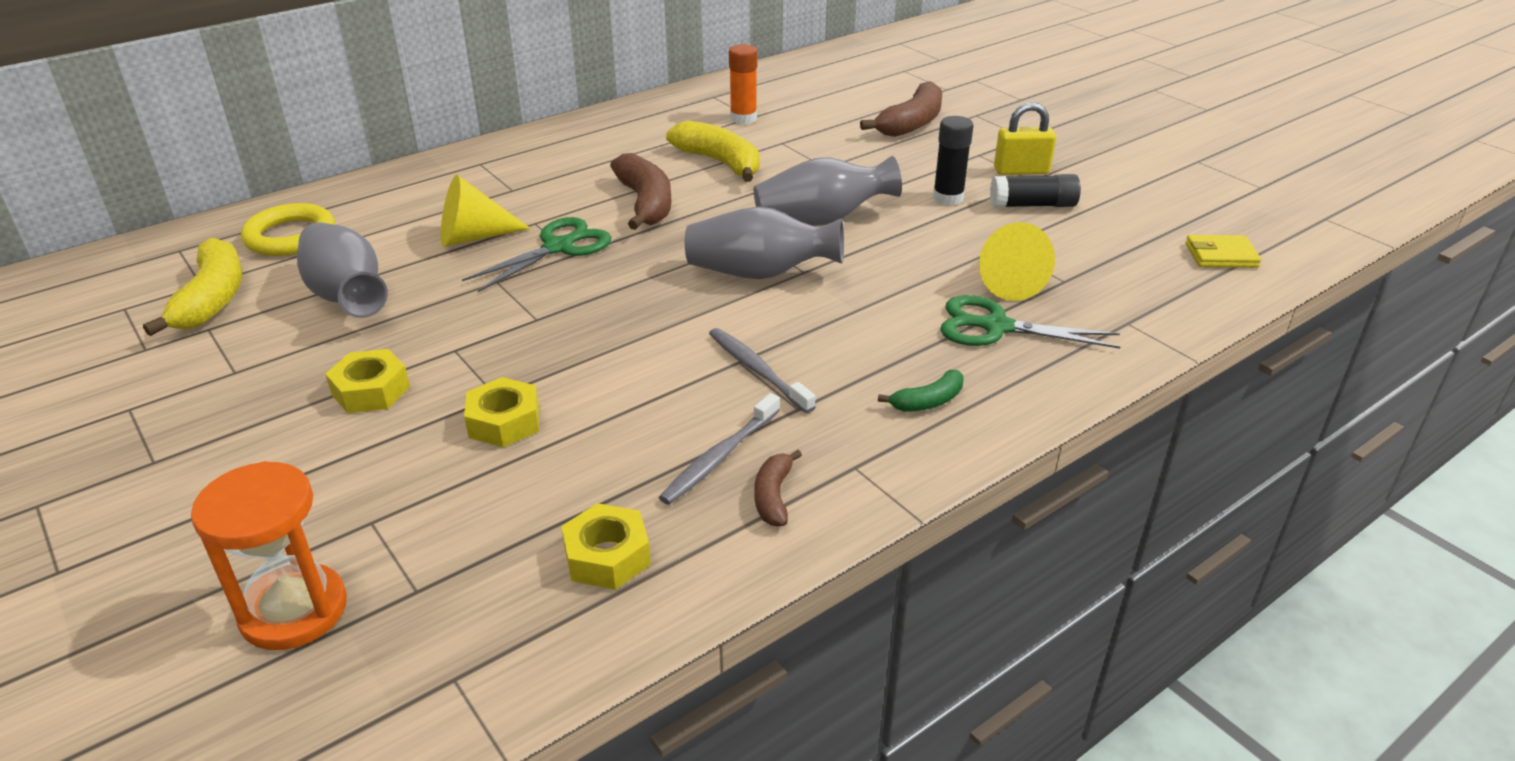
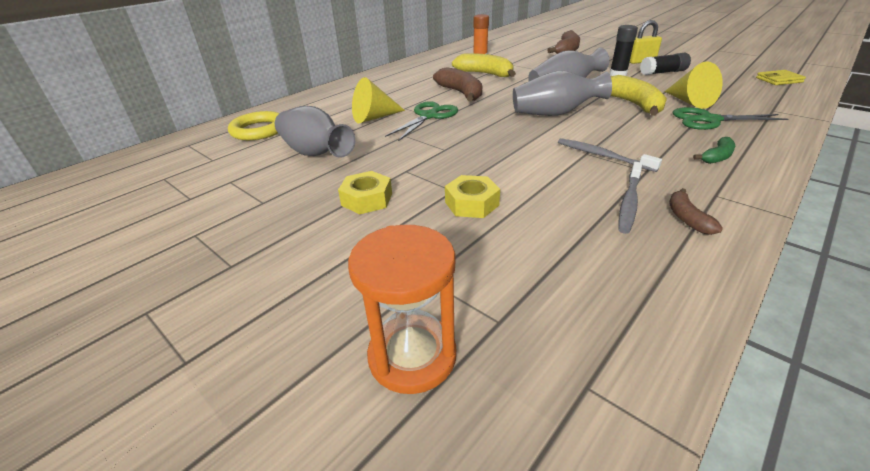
camera: 10 degrees left, 0 degrees up
yellow banana [143,238,243,336] -> yellow banana moved to [611,75,667,116]
yellow nut [561,503,651,590] -> none

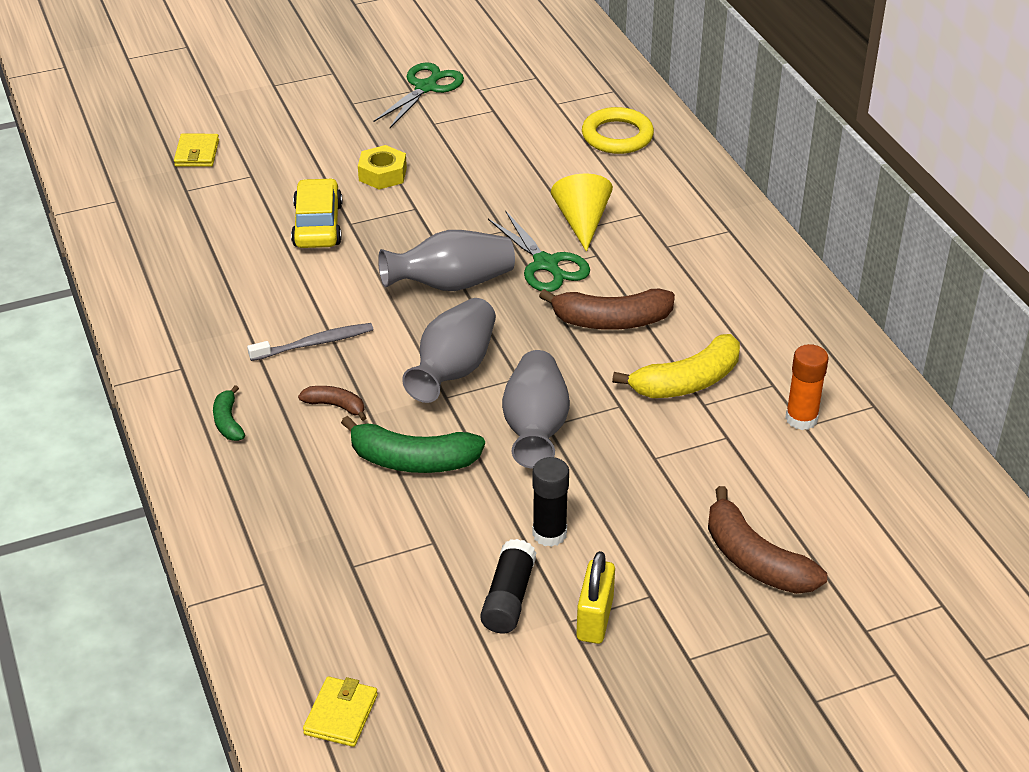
camera: 115 degrees right, 5 degrees up
grey vase [275,106,355,158] -> grey vase moved to [378,230,515,291]
orange hourglass [348,225,456,394] -> yellow wallet [174,134,219,167]
yellow nut [445,175,500,218] -> yellow car [291,178,342,248]
yellow banana [611,75,667,116] -> green banana [341,416,485,473]
grey toothbrush [618,162,642,234] -> none
yellow cone [665,61,723,109] -> none
brown banana [669,188,723,235] -> brown banana moved to [298,386,367,421]
green scissors [673,107,788,130] -> green scissors moved to [373,62,464,128]

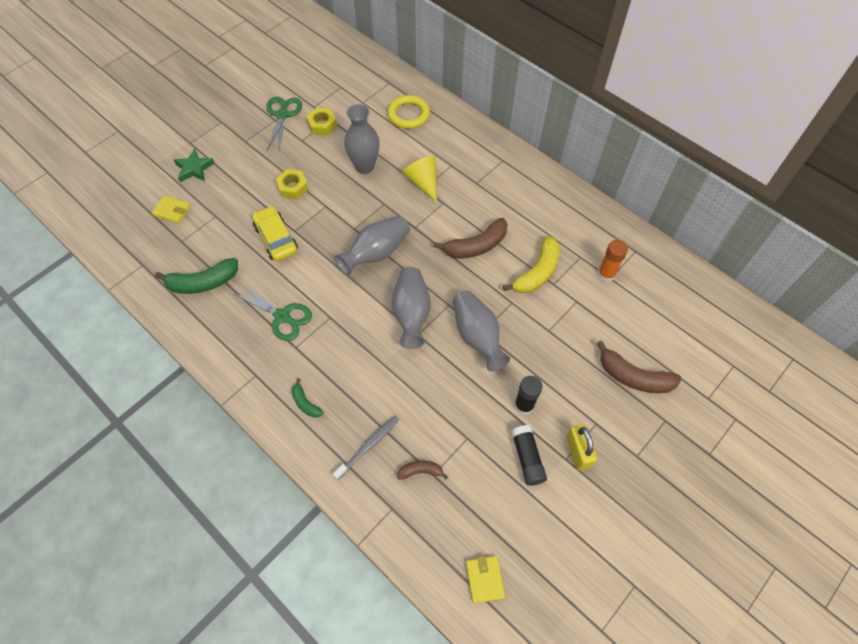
camera: 25 degrees left, 20 degrees up
yellow wallet [174,134,219,167] -> yellow wallet turned 45 degrees counterclockwise [152,195,191,224]
grey toothbrush [247,323,374,361] -> grey toothbrush moved to [333,416,399,480]
brown banana [298,386,367,421] -> brown banana moved to [397,461,448,480]
green banana [341,416,485,473] -> green banana moved to [155,258,238,294]
green scissors [488,210,590,292] -> green scissors moved to [232,284,312,341]
none -> green star [174,149,215,182]
none -> yellow nut [306,108,337,136]
none -> grey vase [344,104,380,174]

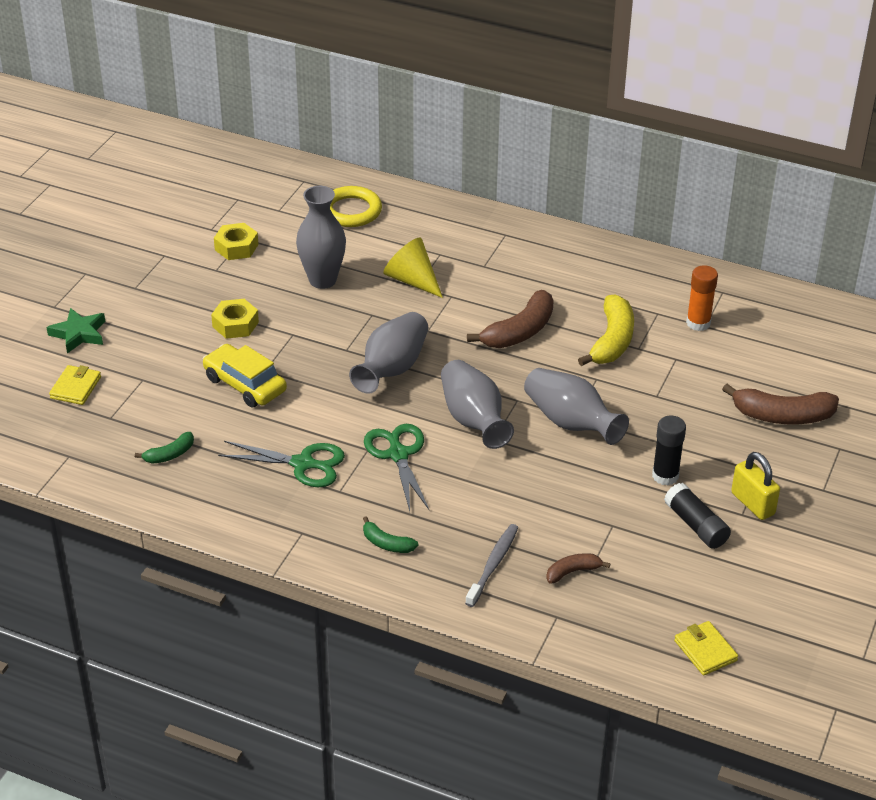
camera: 20 degrees left, 20 degrees down
yellow wallet [152,195,191,224] -> yellow wallet turned 75 degrees counterclockwise [49,365,101,405]
green banana [155,258,238,294] -> green banana [135,432,194,464], size x0.53
green scissors [266,97,302,152] -> green scissors moved to [364,424,429,511]

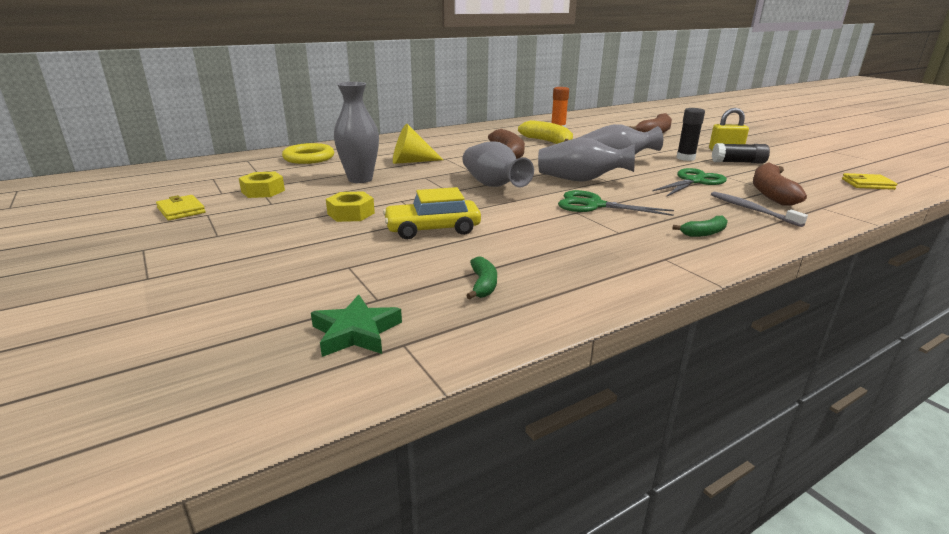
camera: 55 degrees left, 15 degrees down
green star [46,308,105,353] -> green star moved to [311,295,402,357]
yellow wallet [49,365,101,405] -> yellow wallet moved to [156,195,206,220]
green scissors [218,441,345,487] -> green scissors moved to [652,168,727,197]
brown banana [546,553,610,584] -> brown banana [753,162,807,205], size x1.88

